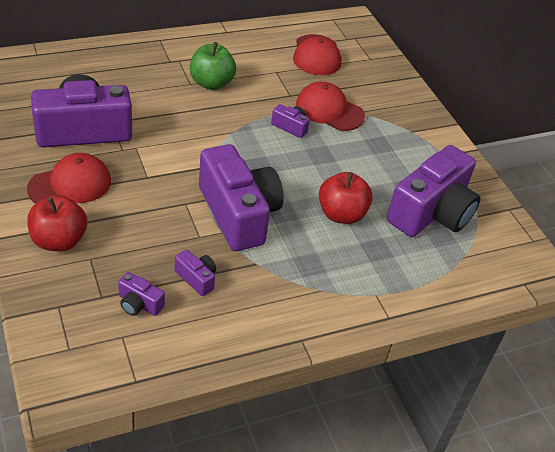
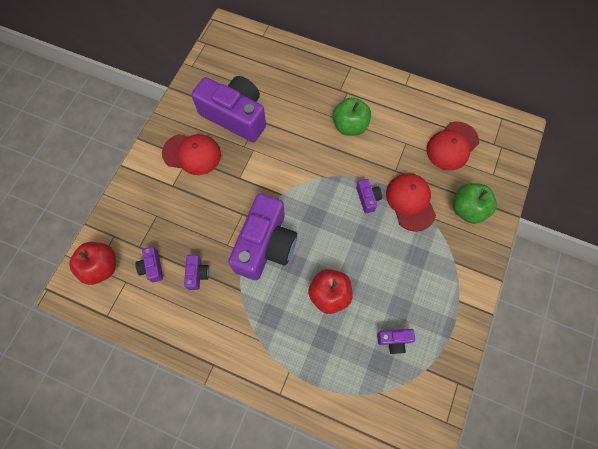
camera: 50 degrees right, 25 degrees up
red apple [27,195,87,251] -> red apple moved to [69,242,116,285]
purple camera [387,145,480,237] -> purple camera [377,329,415,354], size x0.42
none -> green apple [453,183,497,224]

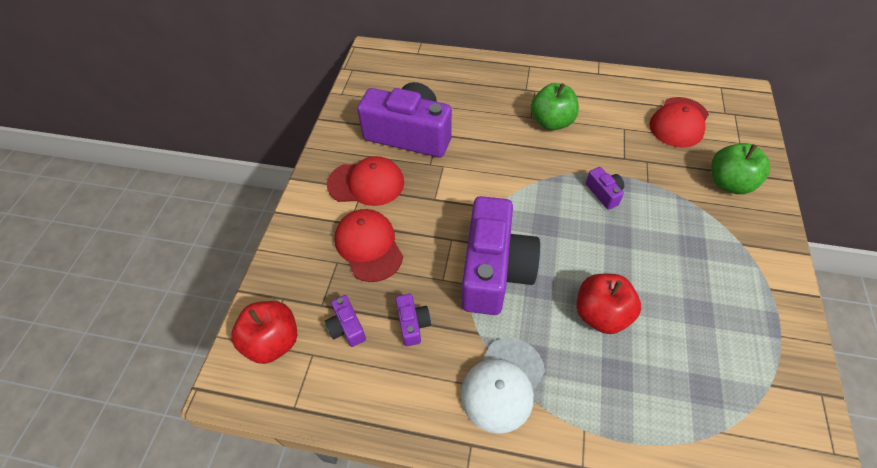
camera: 10 degrees left, 15 degrees down
purple camera [377,329,415,354] -> none
red cap [386,173,436,232] -> red cap moved to [335,209,403,282]
none -> white cap [461,338,545,434]

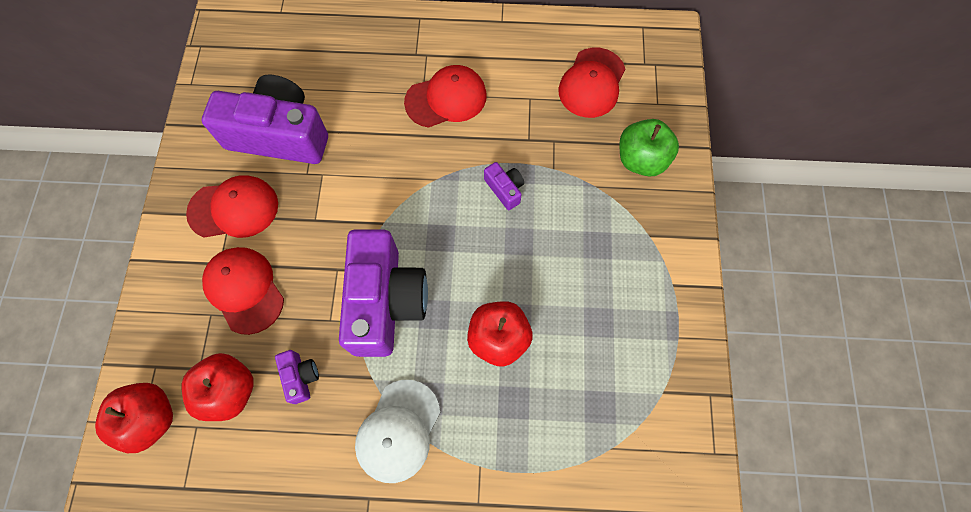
camera: 10 degrees left, 15 degrees up
purple camera [325,295,366,347] -> red apple [182,353,254,421]
green apple [531,83,579,130] -> red cap [404,65,487,128]

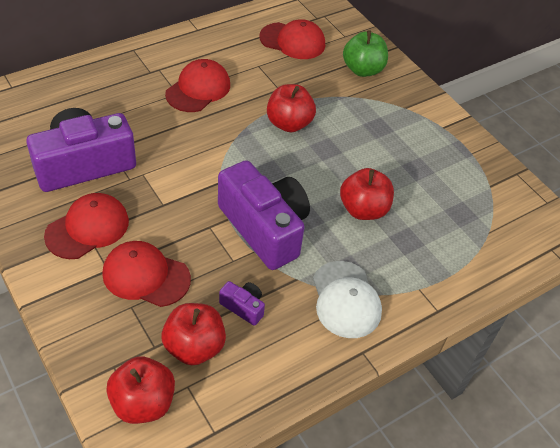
camera: 40 degrees left, 20 degrees down
purple camera [484,162,524,210] -> red apple [267,84,316,132]
red cap [558,48,625,118] -> red cap turned 60 degrees counterclockwise [259,19,325,59]

